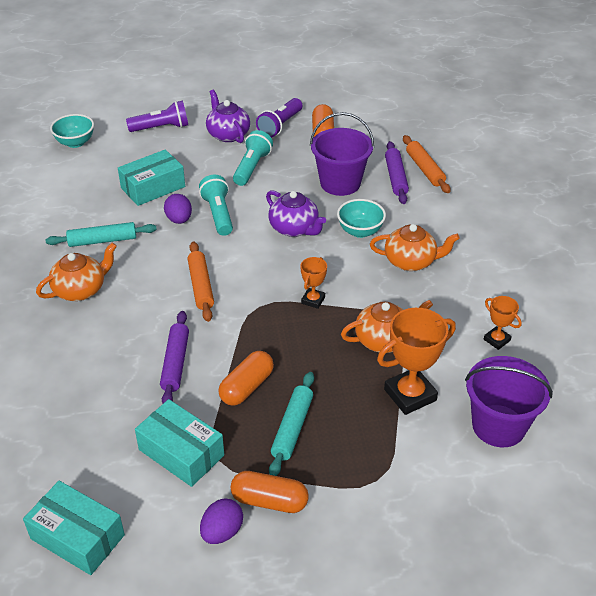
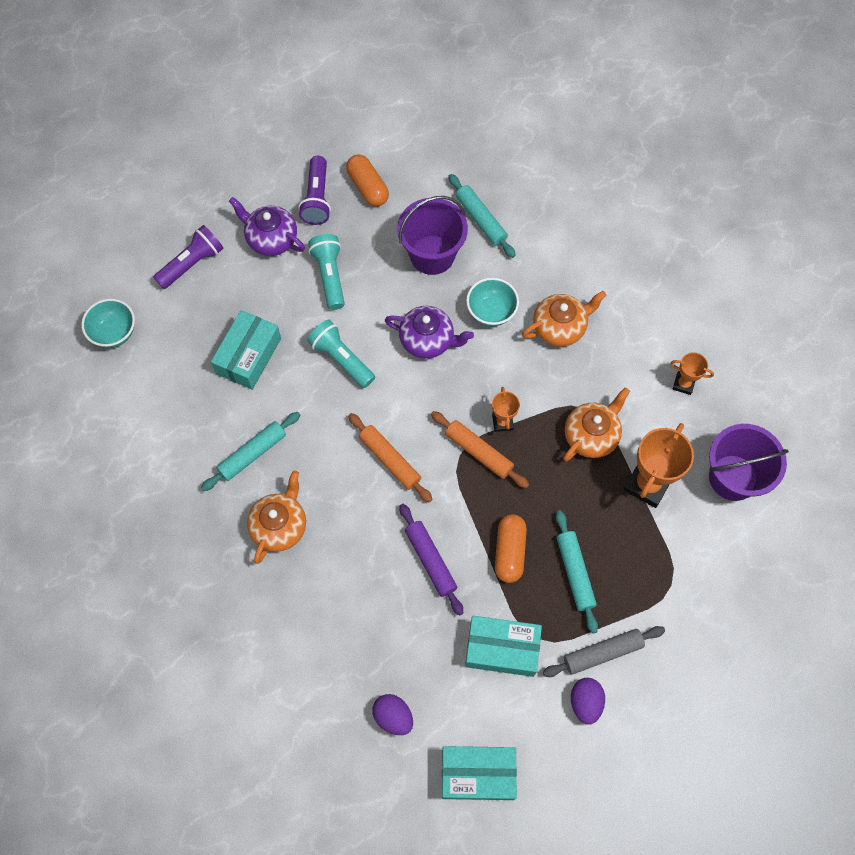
camera: 30 degrees left, 25 degrees up
purple egg [164,194,192,224] -> purple egg moved to [372,694,413,735]
orange capsule [231,471,309,513] -> grey rolling pin [543,626,665,677]
purple rolling pin [385,141,409,204] -> turquoise rolling pin [448,174,516,258]
orange rolling pin [403,135,450,193] -> orange rolling pin moved to [431,411,529,488]

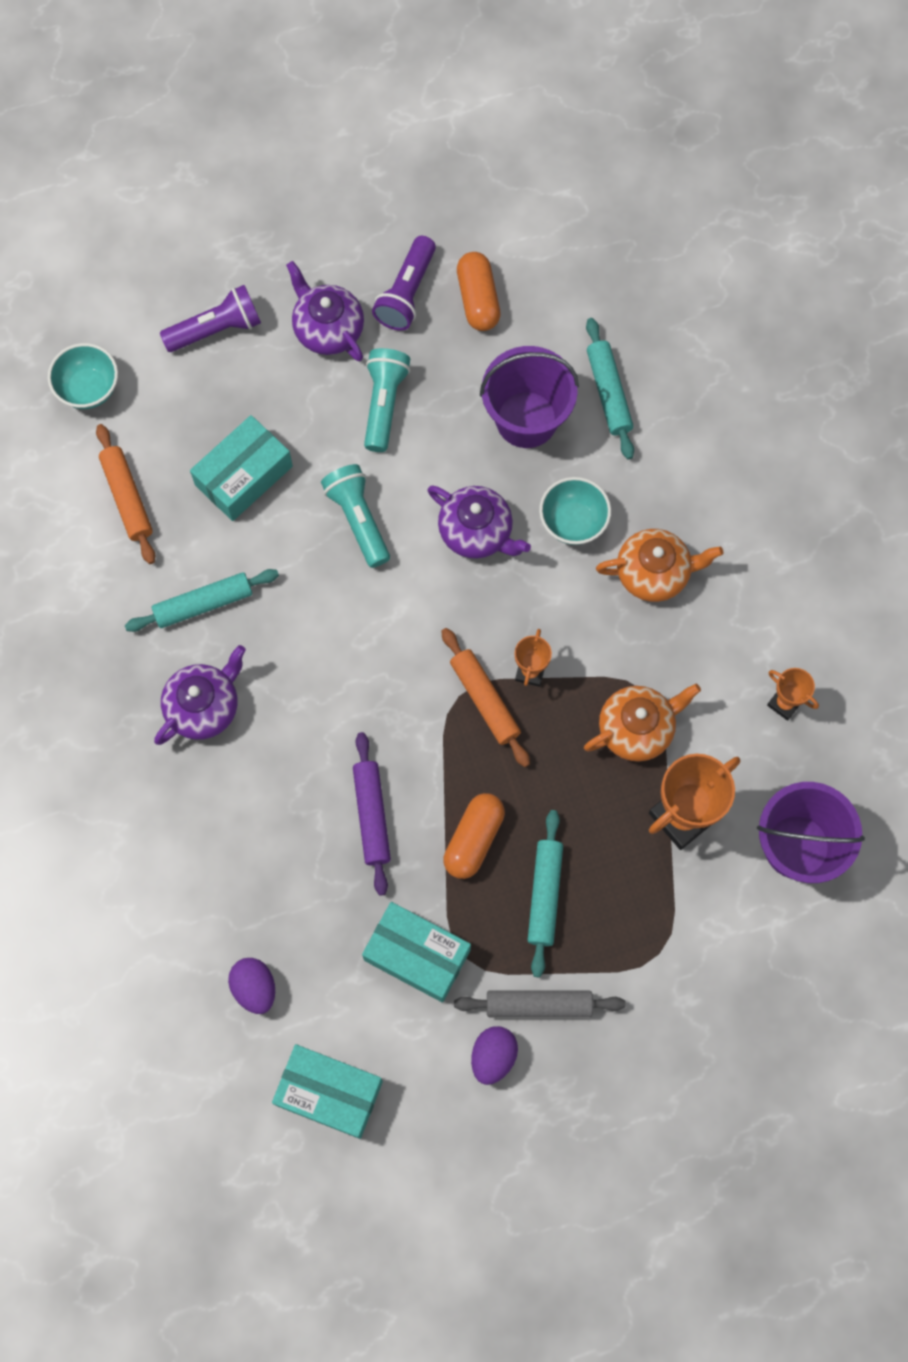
camera: 20 degrees right, 5 degrees up
orange teapot [247,471,306,564] -> purple teapot [154,645,246,745]
orange rolling pin [348,413,433,502] -> orange rolling pin moved to [96,424,155,564]

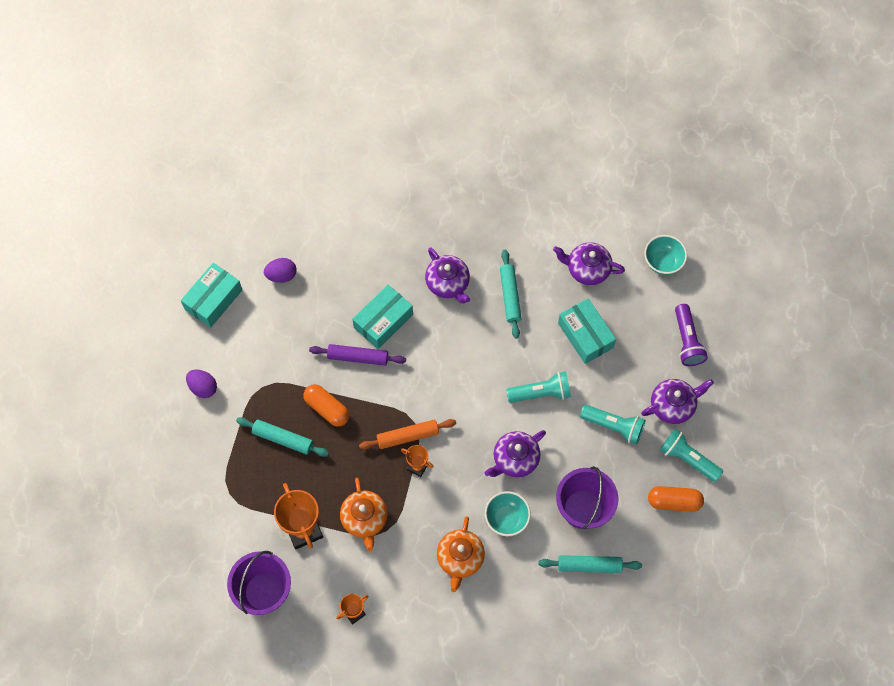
camera: 105 degrees right, 5 degrees down
orange rolling pin [96,424,155,564] -> purple teapot [553,242,625,285]
turquoise box [362,902,471,1002] -> turquoise box moved to [352,285,413,349]
purple flashlight [372,236,436,331] -> turquoise flashlight [660,429,723,482]
grey rolling pin [454,990,626,1017] -> none

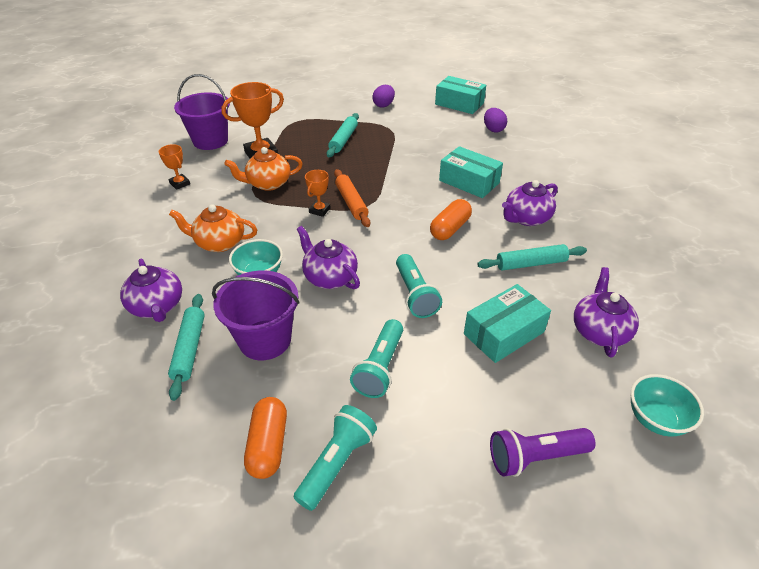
camera: 85 degrees right, 25 degrees down
orange capsule [303,384,349,427] -> orange capsule moved to [430,199,472,240]
purple rolling pin [309,344,406,366] -> none
purple teapot [641,379,714,424] -> purple teapot moved to [120,259,182,322]

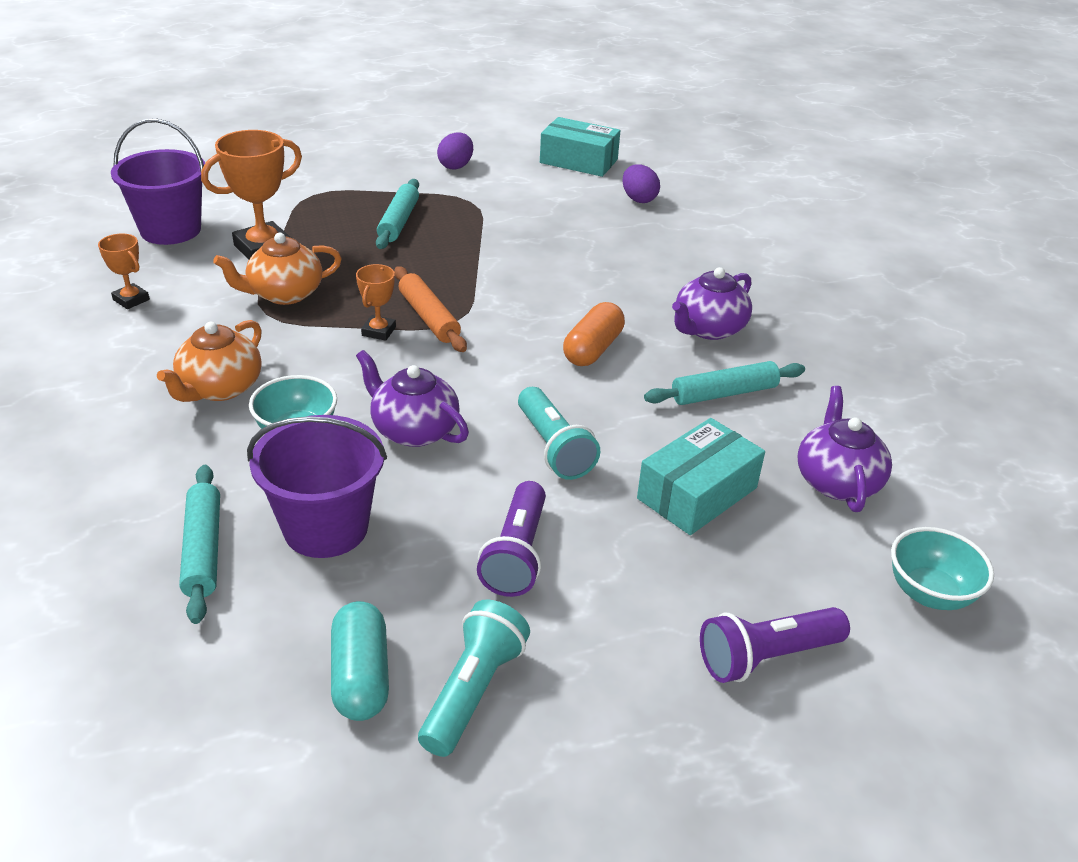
camera: 10 degrees left, 5 degrees down
purple teapot [120,259,182,322] -> none
orange teapot [169,204,257,252] -> orange teapot turned 60 degrees counterclockwise [157,320,262,402]
orange capsule [244,397,287,479] -> turquoise capsule [331,601,389,721]
turquoise flashlight [350,319,403,398] -> purple flashlight [477,481,546,597]
turquoise box [439,146,503,198] -> none

